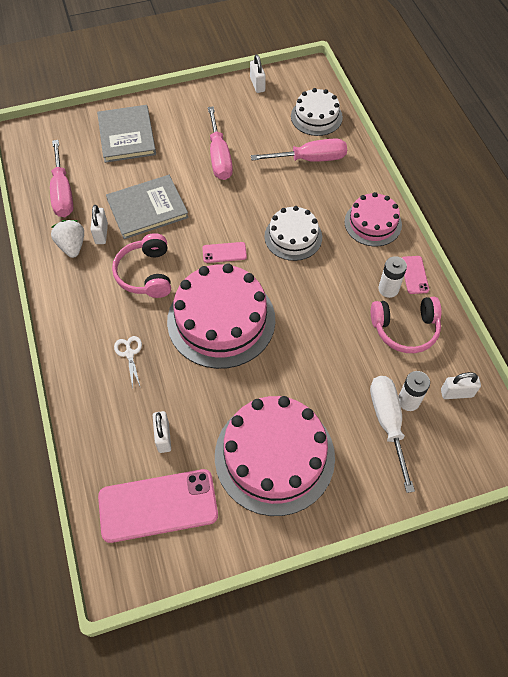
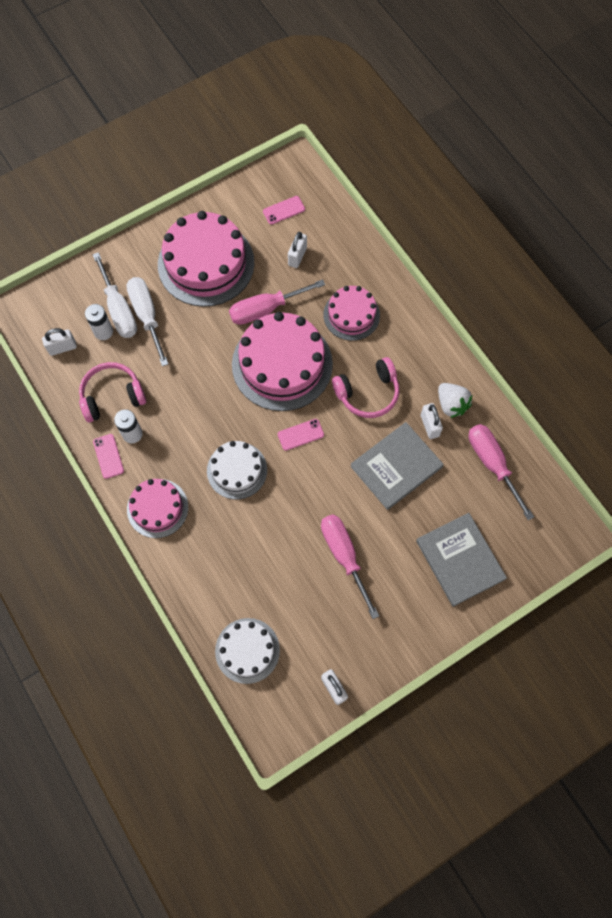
camera: 165 degrees right, 10 degrees up
pink phone [98,469,218,543] -> pink phone [263,196,305,225], size x0.46
pink headphones [112,233,171,298] -> pink headphones turned 90 degrees clockwise [332,357,399,418]
white scissors [114,336,142,388] -> pink cake [323,286,380,341]
white padlock [153,411,171,453] -> white padlock turned 45 degrees clockwise [288,232,307,268]
pink screwdriver [251,138,347,162] -> pink screwdriver moved to [229,279,325,325]
none -> white screwdriver [126,277,168,366]

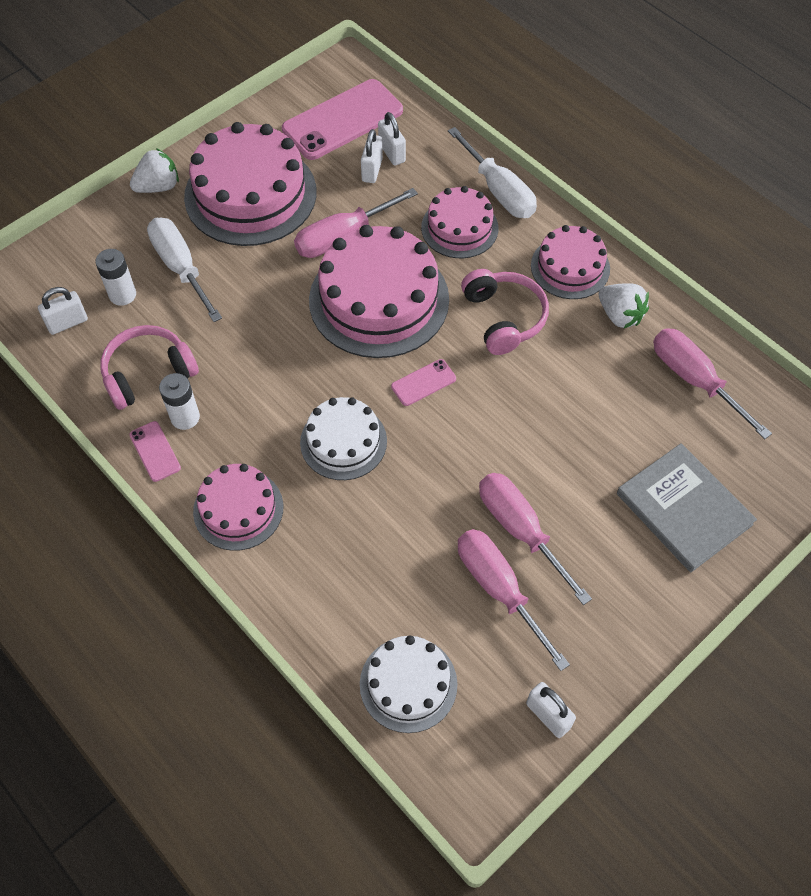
camera: 10 degrees left, 10 degrees down
white screwdriver [93,252,137,338] -> white screwdriver moved to [448,127,537,218]
pink phone [263,196,305,225] -> pink phone [282,79,403,160], size x2.18
pink headphones [332,357,399,418] -> pink headphones turned 75 degrees counterclockwise [461,269,549,355]
grey book [350,422,444,510] -> none
white padlock [421,403,443,439] -> white padlock moved to [378,112,406,166]
none -> white strawberry [130,148,179,193]
none -> pink screwdriver [458,529,570,671]
none -> pink cake [531,225,610,299]

